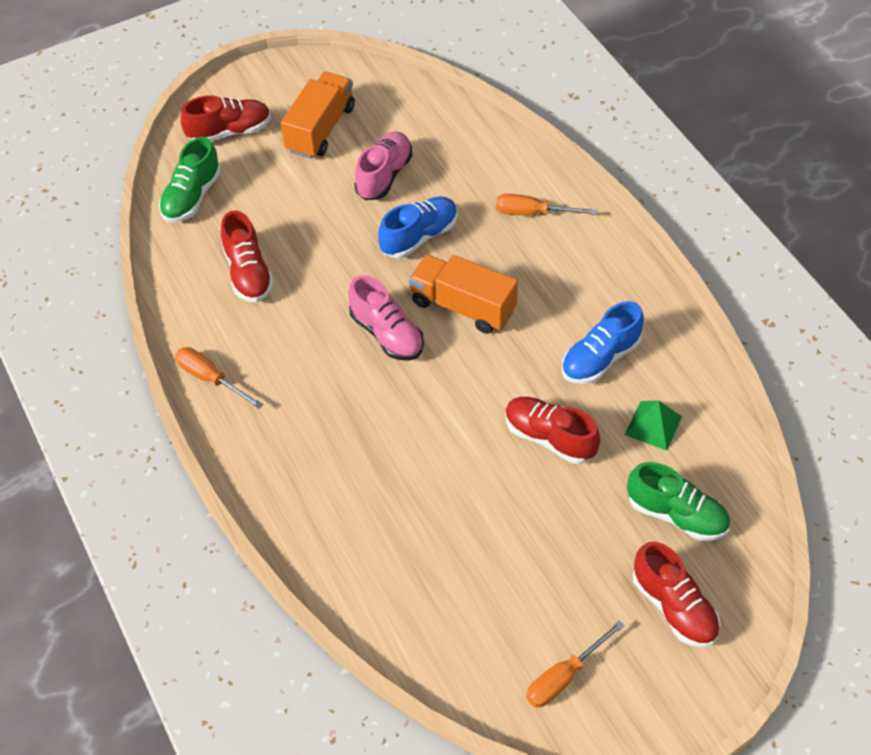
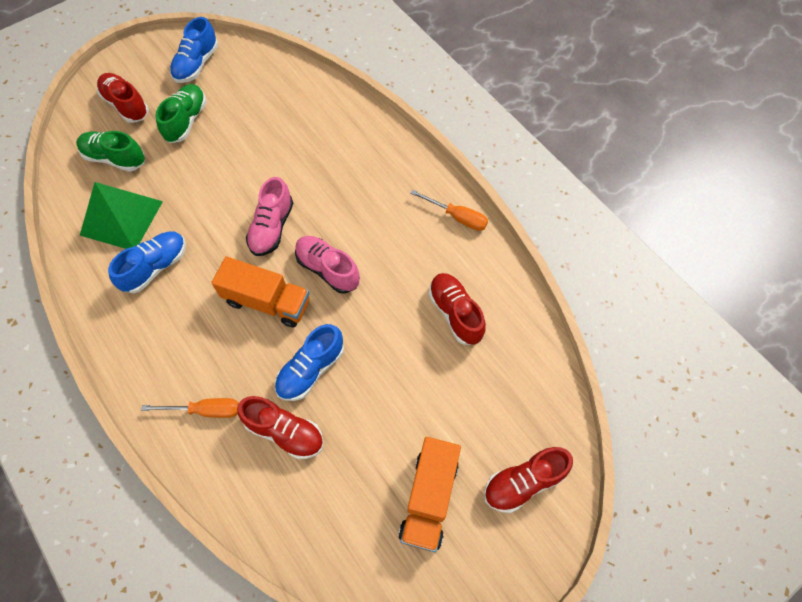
camera: 170 degrees right, 10 degrees up
green shoe [159,137,221,222] -> green shoe moved to [156,84,206,143]
pink shoe [354,131,412,200] -> pink shoe moved to [246,177,293,256]
red shoe [505,397,600,464] -> red shoe moved to [237,396,324,459]
orange screwdriver [526,620,625,707] -> blue shoe [170,17,218,83]
green pyramid [625,400,682,451] -> green pyramid [80,182,163,249], size x1.84

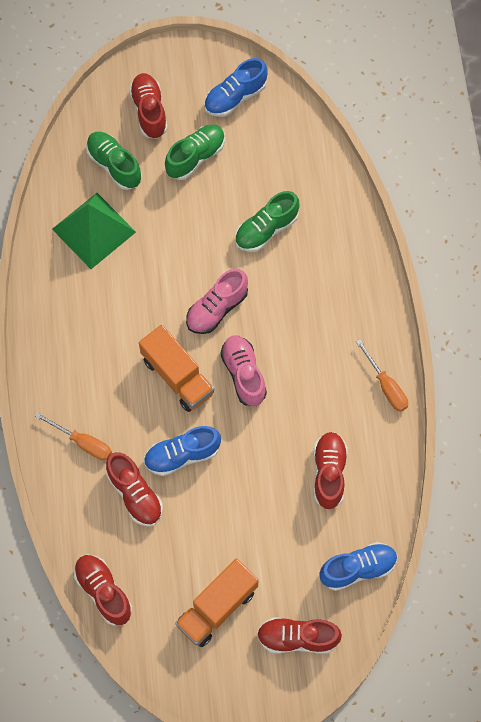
camera: 30 degrees right, 5 degrees up
blue shoe [108,232,186,293] -> blue shoe moved to [319,542,397,591]
none -> red shoe [74,554,132,626]
none -> green shoe [235,191,299,252]

